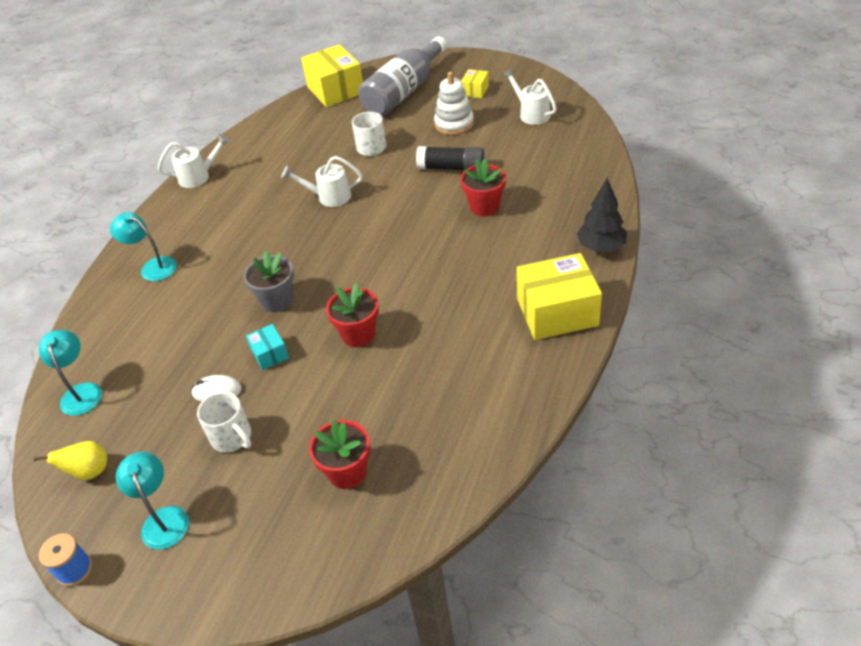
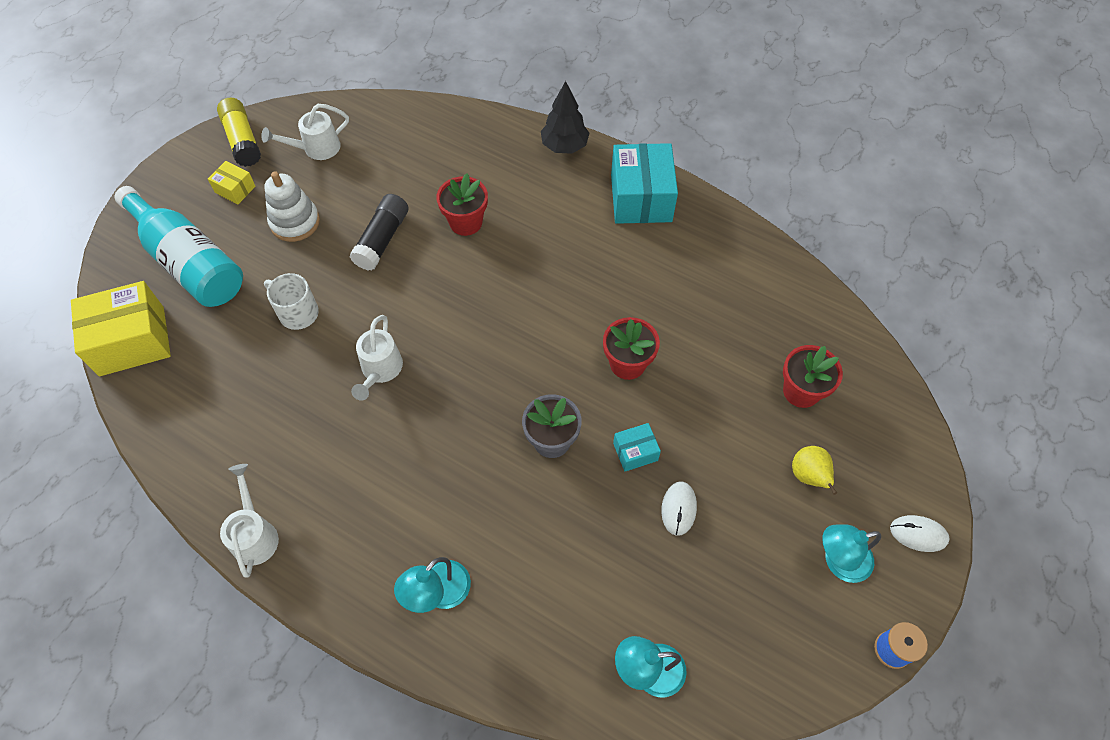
camera: 85 degrees left, 15 degrees up
yellow pear [34,441,107,480] -> yellow pear moved to [792,446,837,495]
white mug [197,392,251,452] -> none
grey bottle [358,36,447,116] -> turquoise bottle [115,186,243,307]
yellow box [517,253,602,340] -> turquoise box [611,143,678,224]
none -> yellow glue stick [217,98,261,167]
none -> white mouse [890,515,950,552]

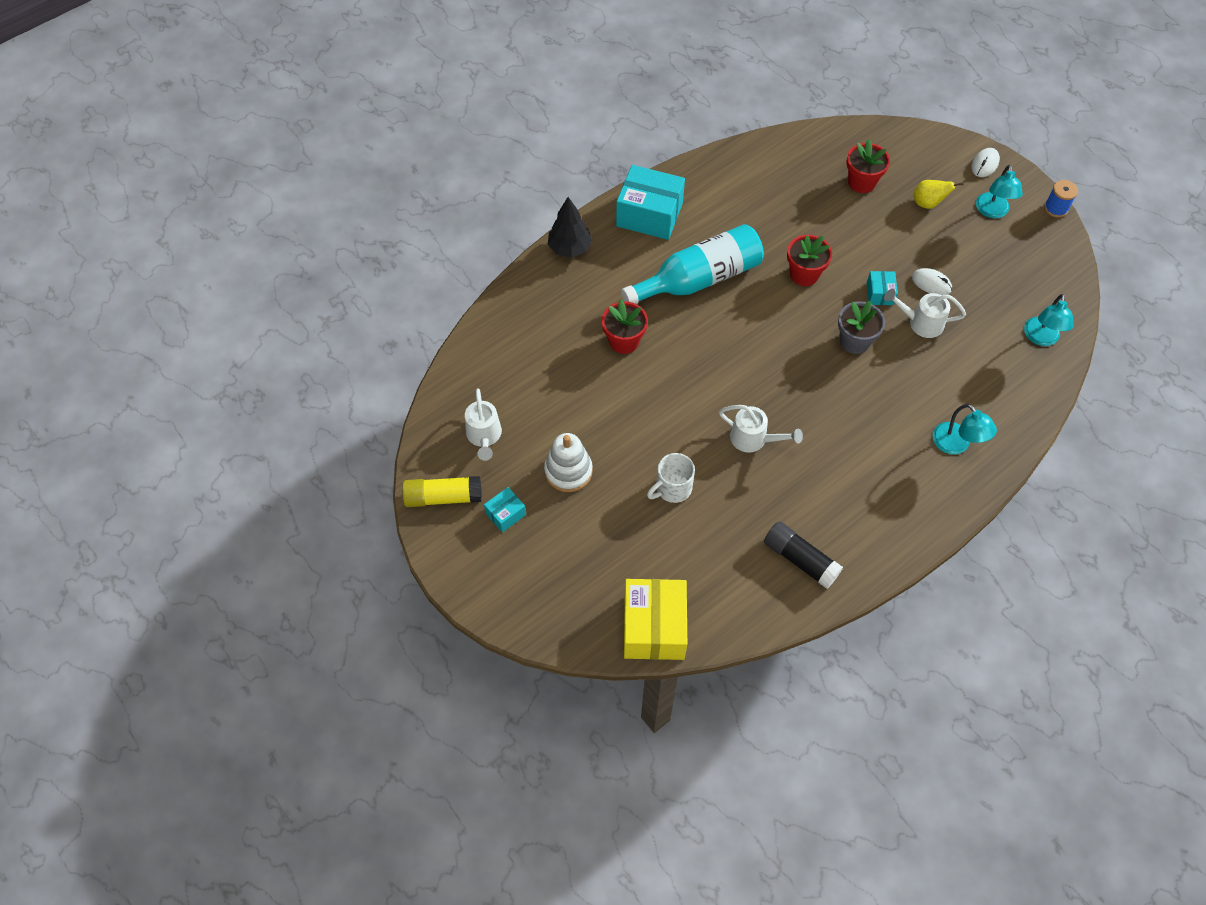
camera: 70 degrees left, 0 degrees up
turquoise bottle [115,186,243,307] -> turquoise bottle moved to [621,224,764,304]
yellow box [208,161,256,204] -> turquoise box [484,487,526,532]
white watering can [220,464,279,578] -> white watering can moved to [884,289,966,338]
black glue stick [350,194,409,271] -> black glue stick moved to [764,521,843,589]

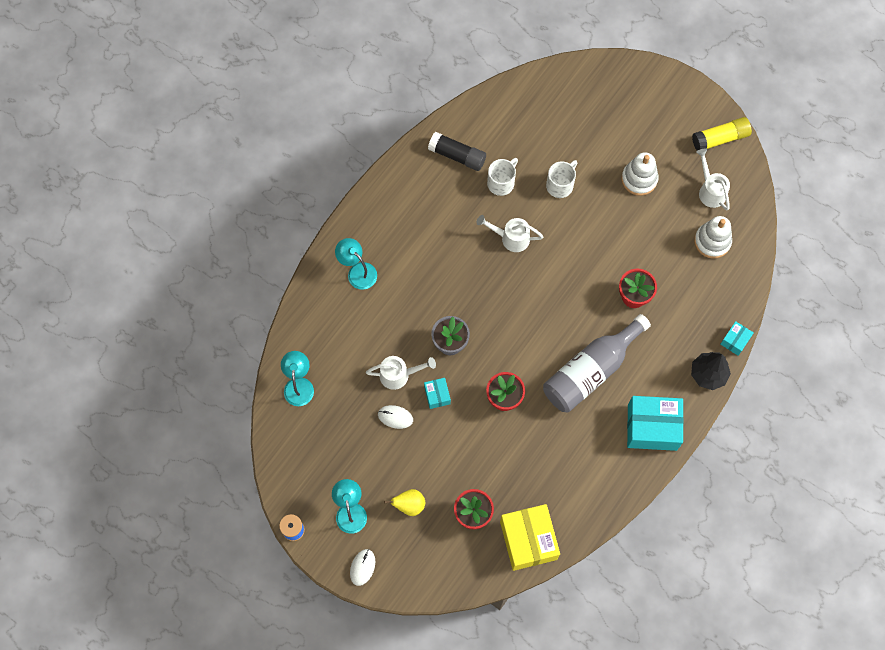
camera: 165 degrees right, 10 degrees up
turquoise box [484,487,526,532] -> turquoise box moved to [720,321,754,356]
turquoise bottle [621,224,764,304] -> grey bottle [543,314,651,412]
yellow box [624,579,687,660] -> yellow box moved to [500,504,560,571]
none -> white mug [487,158,518,196]
none -> white stacking toy [694,216,732,259]

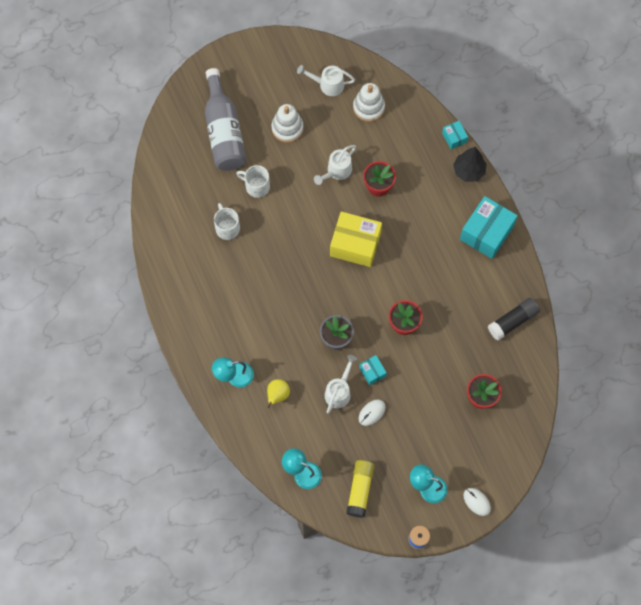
camera: 60 degrees left, 0 degrees up
yellow pear [384,489,425,516] -> yellow pear moved to [267,379,290,408]
turquoise box [424,378,451,409] -> turquoise box turned 45 degrees clockwise [359,355,387,385]
black glue stick [428,132,486,171] -> black glue stick moved to [488,298,540,341]
white watering can [476,215,544,252] -> white watering can moved to [314,145,356,185]
yellow box [500,504,560,571] -> yellow box moved to [330,211,382,267]
grey bottle [543,314,651,412] -> grey bottle moved to [205,68,246,171]
white mug [546,160,577,198] -> white mug turned 45 degrees counterclockwise [236,165,270,198]
yellow glue stick [692,117,752,151] -> yellow glue stick moved to [346,460,374,518]

